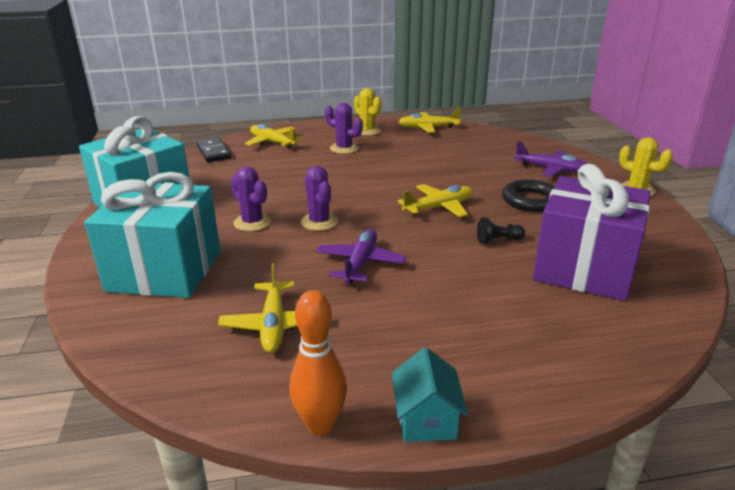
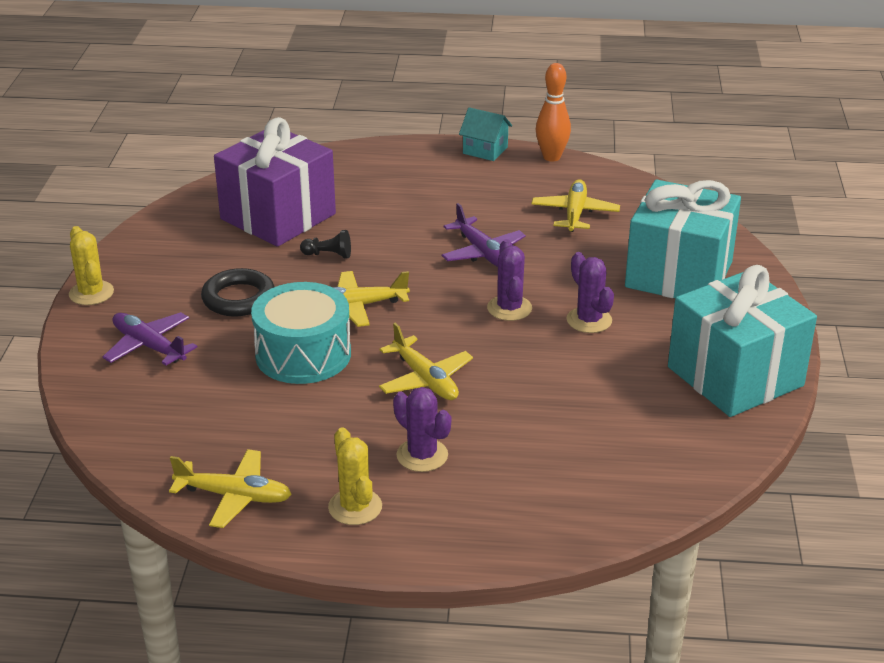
camera: 165 degrees left, 5 degrees up
black domino [196,137,231,162] -> none
yellow plane [245,124,302,149] -> yellow plane moved to [379,323,473,400]
purple plane [316,229,407,283] -> purple plane turned 60 degrees counterclockwise [441,203,526,267]
turquoise house [392,347,468,442] -> turquoise house turned 75 degrees counterclockwise [459,107,512,161]
none -> turquoise drum [251,282,351,384]

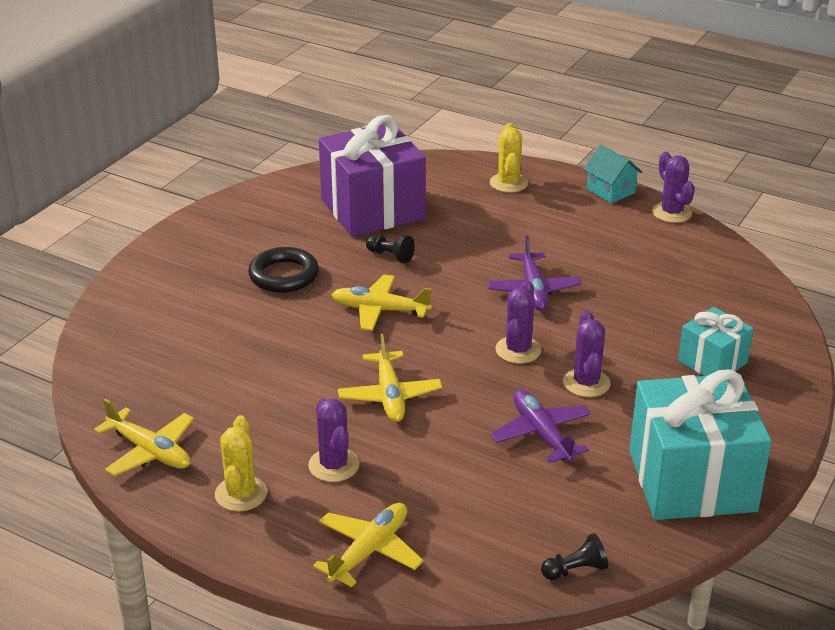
camera: 25 degrees right, 0 degrees up
yellow cactus [69,226,114,305] -> yellow cactus moved to [490,123,528,193]
purple plane [103,312,197,366] -> purple plane moved to [490,389,591,463]
turquoise drum [251,282,351,384] -> none
yellow plane [531,179,620,232] -> yellow plane moved to [313,503,424,587]
orange bowling pin [536,63,571,161] -> purple cactus [652,152,695,223]
turquoise gift [625,179,741,298] -> turquoise gift [678,307,754,376], size x0.53
none -> black pawn [541,533,608,580]

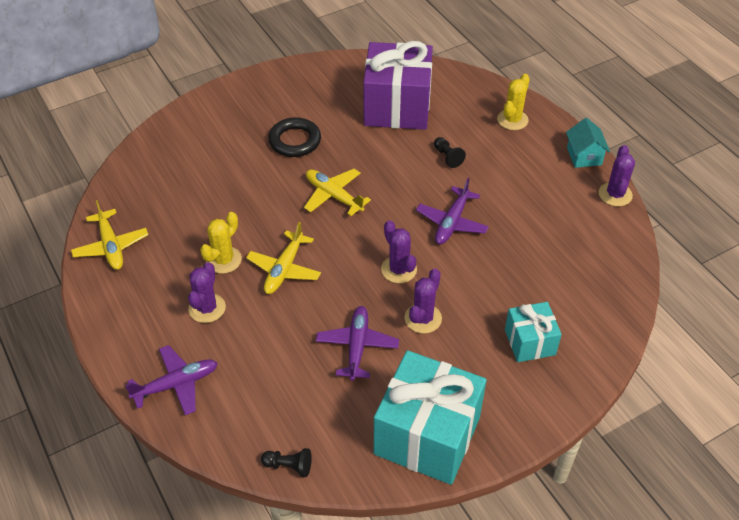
camera: 30 degrees right, 15 degrees up
yellow cactus [215,415,267,512] -> yellow cactus moved to [200,212,242,274]
yellow plane [313,503,424,587] -> purple plane [125,345,218,415]
black pawn [366,235,415,263] -> black pawn moved to [434,137,466,168]
purple cactus [495,281,542,364] -> purple cactus turned 75 degrees counterclockwise [381,220,417,283]

